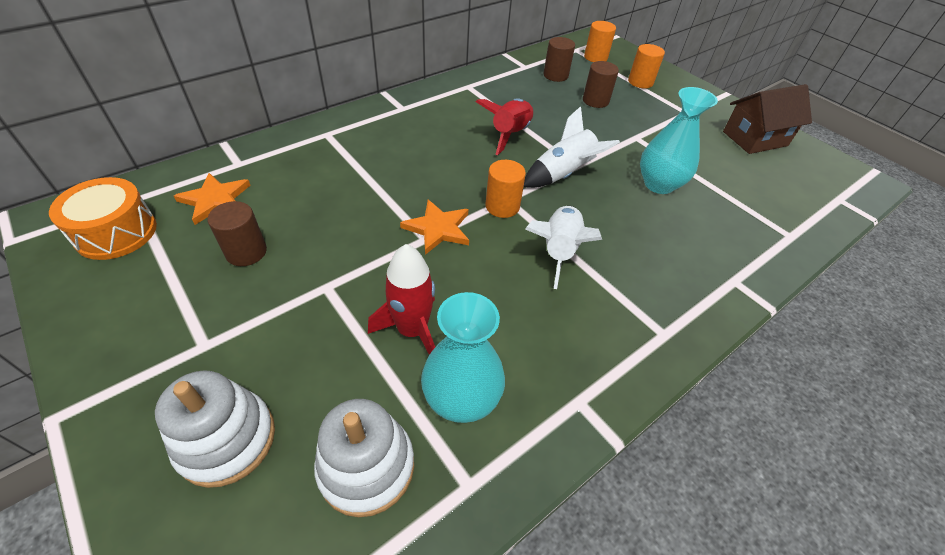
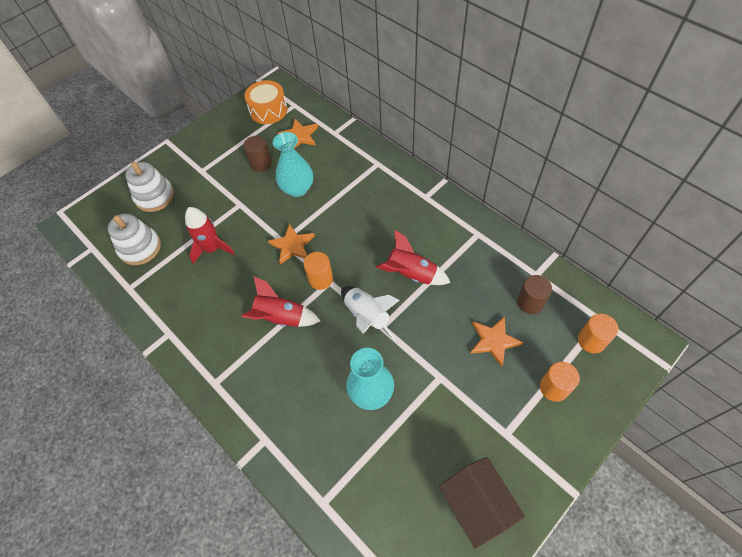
camera: 90 degrees right, 10 degrees up
turquoise vase [421,292,505,423] -> turquoise vase moved to [273,132,313,197]
white rocket [525,206,602,289] -> red rocket [242,276,320,327]
brown cylinder [583,61,619,108] -> orange star [470,316,524,367]

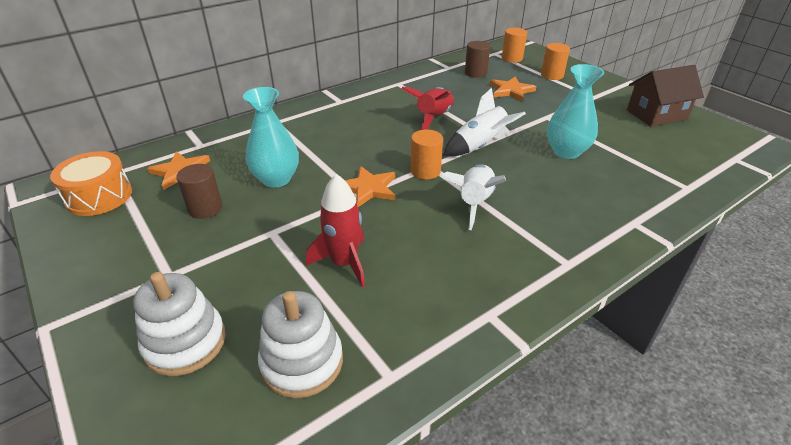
camera: 85 degrees left, 20 degrees down
red rocket [242,276,320,327] -> white rocket [440,164,506,230]

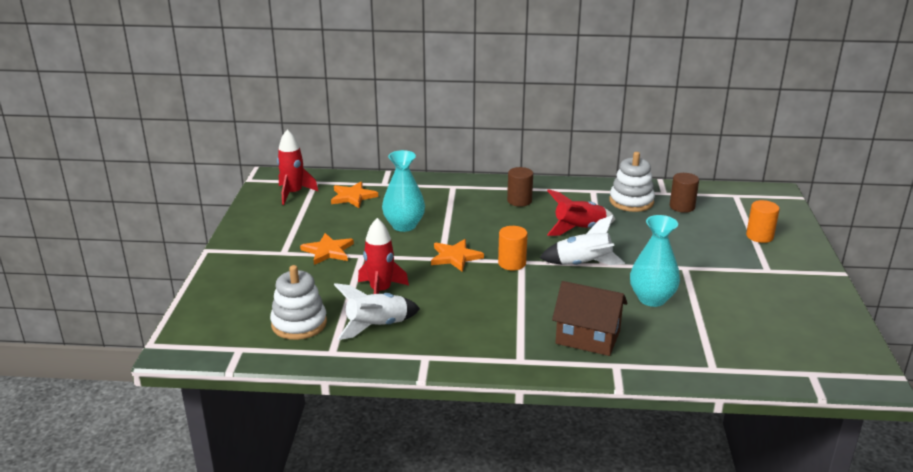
camera: 40 degrees right, 10 degrees down
orange drum [50,151,132,216] -> red rocket [277,129,319,205]
white stacking toy [133,272,226,376] -> white stacking toy moved to [609,152,655,212]
brown cylinder [176,164,222,219] -> brown cylinder moved to [507,167,533,207]
white rocket [440,164,506,230] -> white rocket moved to [334,283,420,340]
orange star [490,76,536,102] -> orange star moved to [300,233,354,265]
orange cylinder [502,28,527,63] -> none
brown house [627,65,704,127] -> brown house moved to [552,281,627,356]

